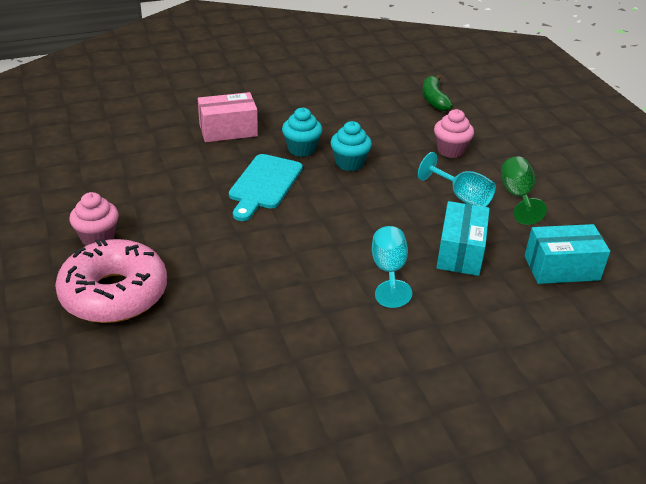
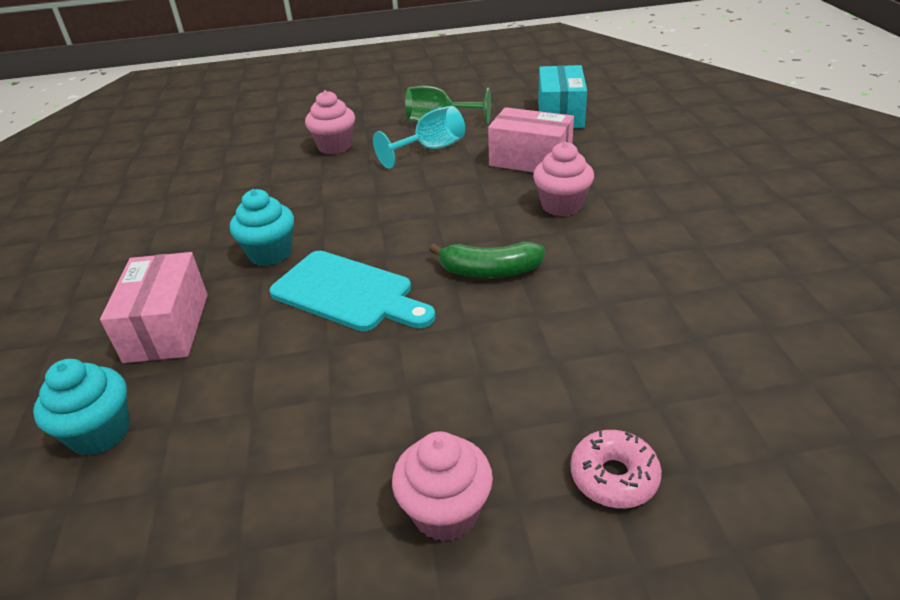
camera: 75 degrees left, 0 degrees up
pink donut [55,239,167,323] -> pink donut [570,430,662,508], size x0.45
turquoise cupcake [330,121,372,171] -> turquoise cupcake moved to [33,359,130,456]
turquoise goblet [372,226,412,308] -> pink cupcake [533,142,594,216]
green banana [422,75,452,111] -> green banana moved to [429,242,545,278]
turquoise box [436,201,490,276] -> pink box [488,107,574,173]

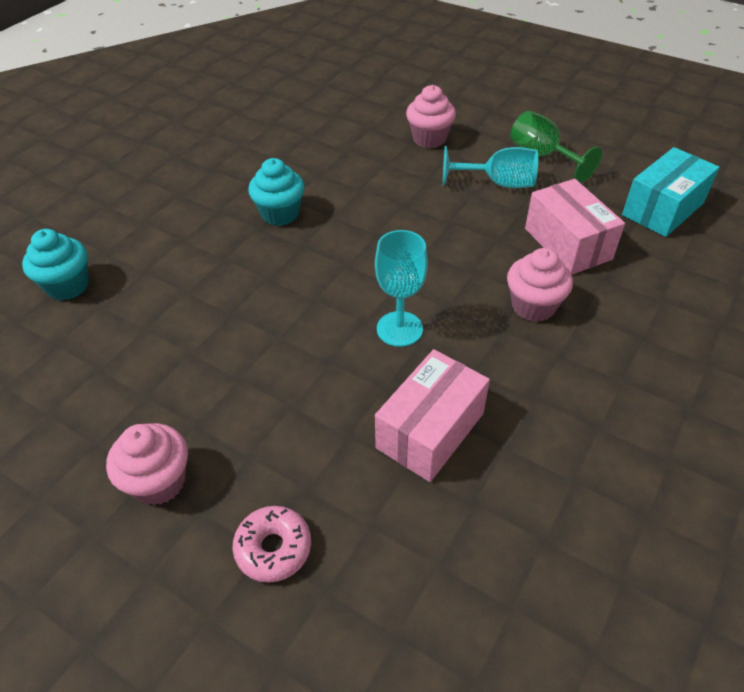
camera: 40 degrees right, 10 degrees up
pink box [100,252,208,363] -> pink box moved to [375,349,490,482]
turquoise cutting board [269,251,436,331] -> none
green banana [429,242,545,278] -> turquoise goblet [375,230,428,347]

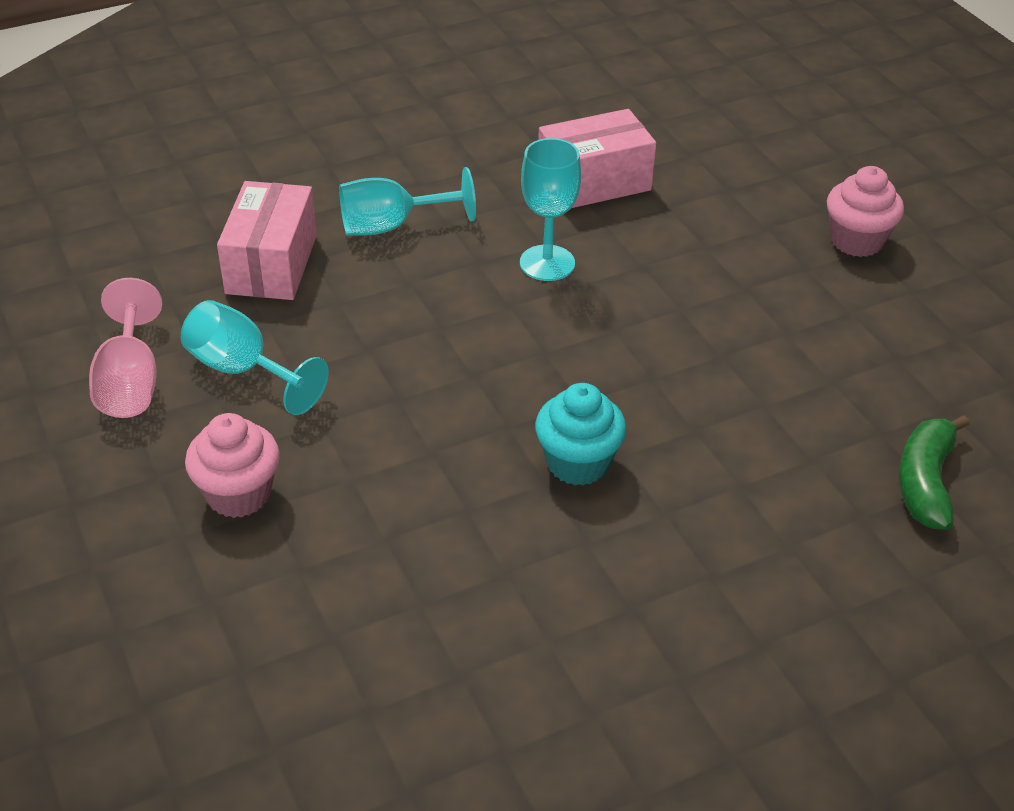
camera: 150 degrees left, 5 degrees down
turquoise cupcake [22,229,89,300] -> green banana [899,415,969,530]
pink donut [233,506,311,583] -> none
pink cupcake [507,248,573,322] -> turquoise goblet [339,167,476,235]
green goblet [510,111,602,183] -> pink goblet [89,278,162,418]
turquoise box [622,147,719,237] -> none

